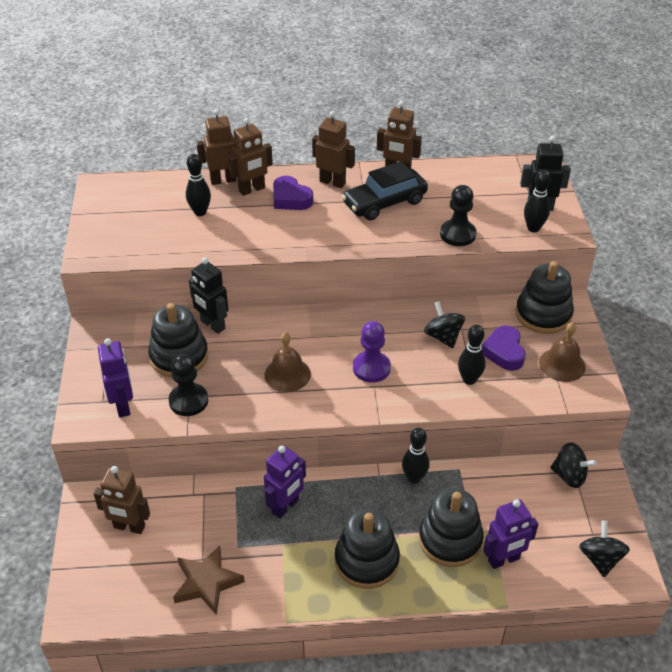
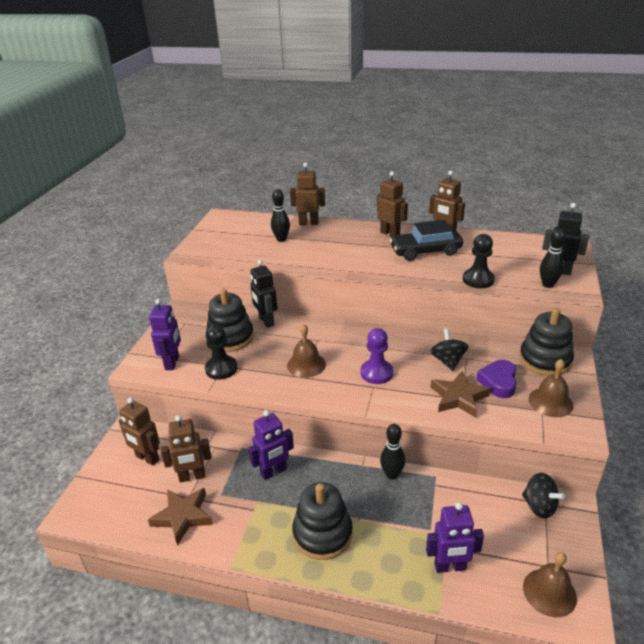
camera: 20 degrees right, 10 degrees down
brown robot [228,118,273,196] -> brown robot moved to [161,415,212,483]
purple heart [273,176,313,210] -> none
black stacking toy [419,488,484,567] -> none
black bowling pin [458,325,486,385] -> brown star [431,371,491,418]
black spinning top [579,521,630,577] -> brown bell [523,552,577,617]

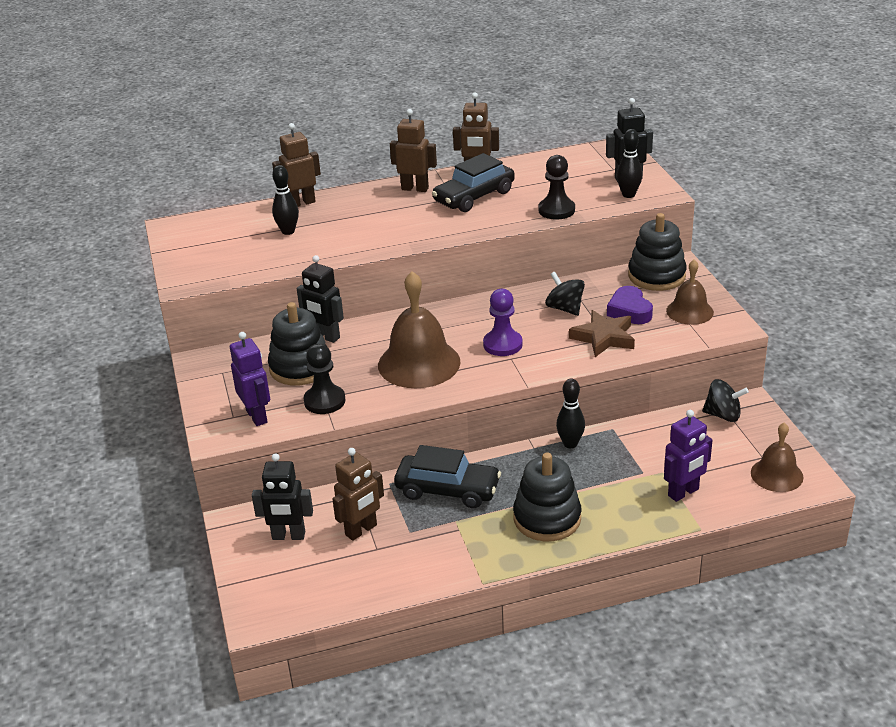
camera: 30 degrees left, 0 degrees up
brown robot [119,397,160,466] -> black robot [252,453,313,540]
brown star [148,488,213,545] -> none
purple robot [248,410,294,480] -> black car [394,445,501,508]
brown bell [287,324,326,378] -> brown bell [378,271,461,388], size x1.70

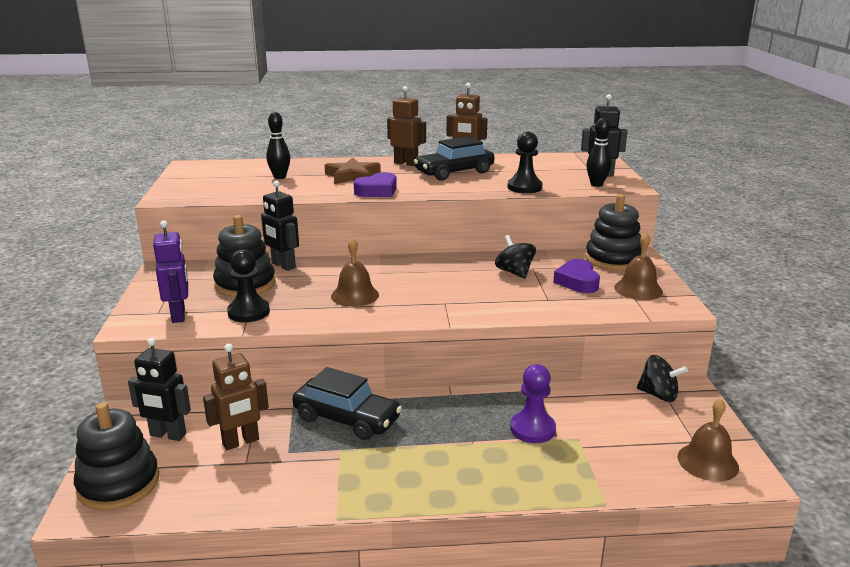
camera: 10 degrees right, 10 degrees down
brown robot [272,123,321,207] -> none
brown bell [378,271,461,388] -> brown bell [331,237,379,307], size x0.59
purple pawn [483,289,523,356] -> purple pawn moved to [510,364,556,443]
black stacking toy [513,453,581,541] -> black stacking toy moved to [74,402,159,510]
black bowling pin [556,378,585,448] -> none
brown star [569,310,635,357] -> brown star moved to [325,158,381,184]
purple robot [664,410,713,502] -> none
none -> purple heart [354,172,397,197]

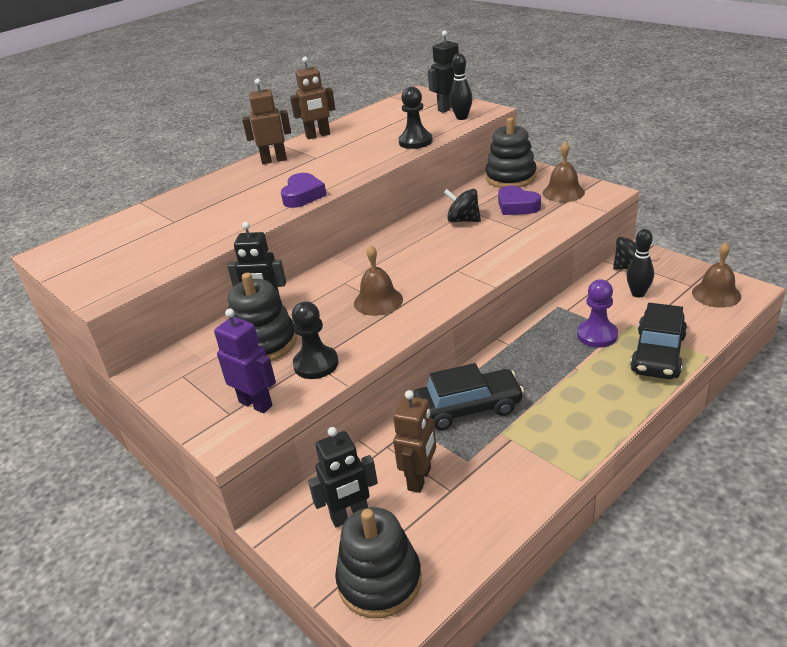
camera: 35 degrees left, 10 degrees up
black bowling pin [266,112,290,179] -> black bowling pin moved to [626,229,654,298]
brown star [325,158,381,184] -> none
black car [414,136,494,181] -> black car moved to [630,303,687,379]

